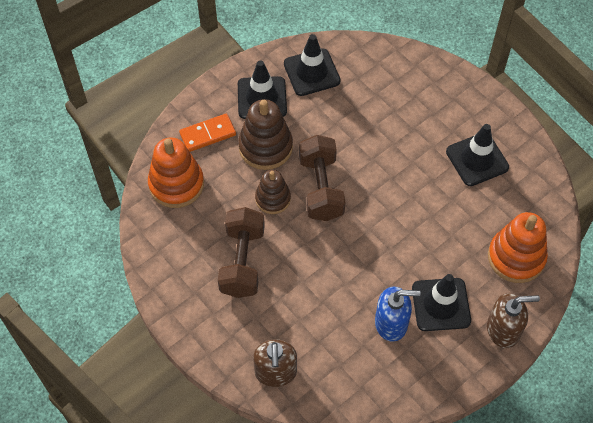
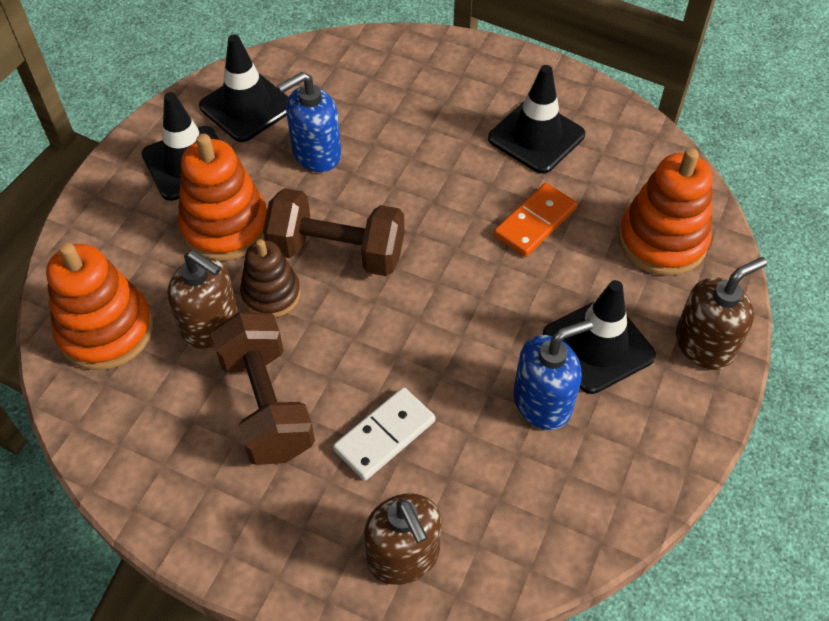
camera: 25 degrees left, 5 degrees down
orange domino [179,114,236,152] -> orange domino moved to [494,183,577,257]
brown stacking toy [238,99,293,170] -> orange stacking toy [178,134,267,261]
brown dumbbell [299,135,346,221] -> brown dumbbell turned 45 degrees counterclockwise [263,188,404,276]
none -> brown soap dispenser [168,251,238,349]
none -> blue soap dispenser [277,72,341,172]
none -> white domino [333,387,435,481]

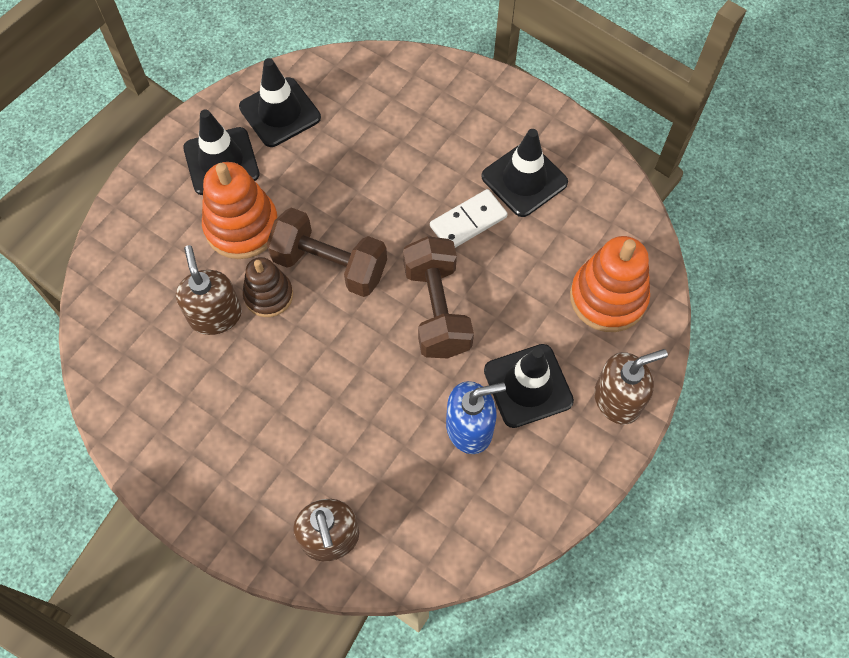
camera: 10 degrees right, 10 degrees up
orange stacking toy [46,242,153,370] -> none
brown soap dispenser [168,251,238,349] -> brown soap dispenser turned 150 degrees counterclockwise [176,245,242,335]
brown dumbbell [211,312,315,465] -> brown dumbbell moved to [403,236,474,358]
blue soap dispenser [277,72,341,172] -> none
white domino [333,387,435,481] -> white domino moved to [430,189,508,248]
orange domino [494,183,577,257] -> none

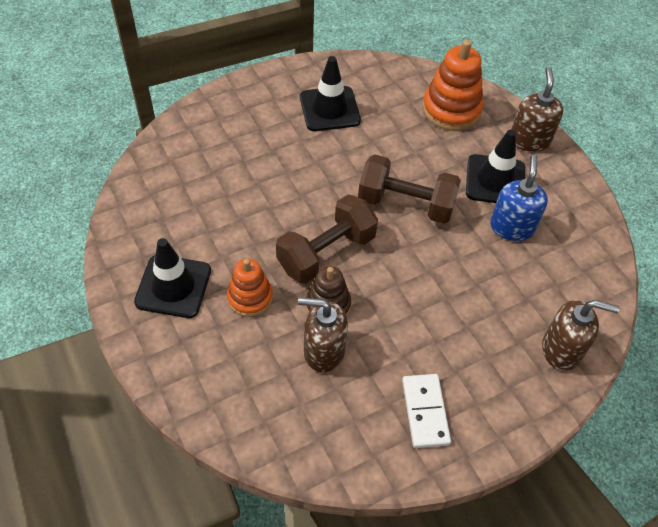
camera: 65 degrees left, 10 degrees down
orange stacking toy [202,162,278,259] -> orange stacking toy [227,259,273,317], size x0.64
black traffic cone [239,58,321,147] -> none
white domino [430,189,508,248] -> white domino moved to [402,374,451,448]

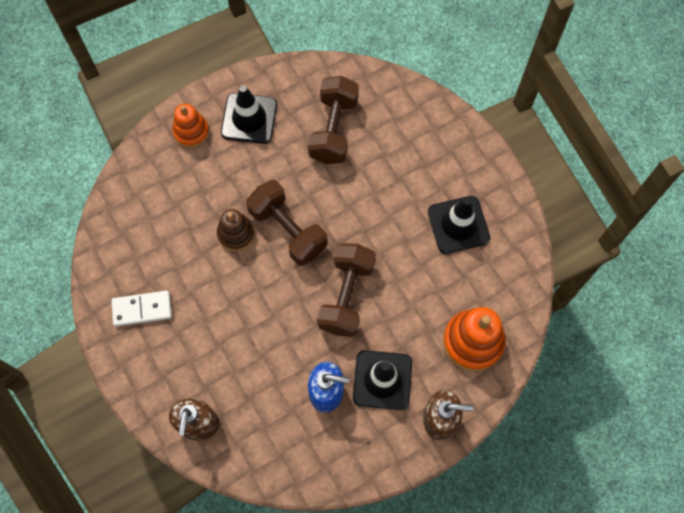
camera: 90 degrees right, 15 degrees up
orange stacking toy [227,259,273,317] -> orange stacking toy moved to [172,104,209,148]
brown soap dispenser [298,297,348,373] -> none
none -> brown dumbbell [308,76,359,164]

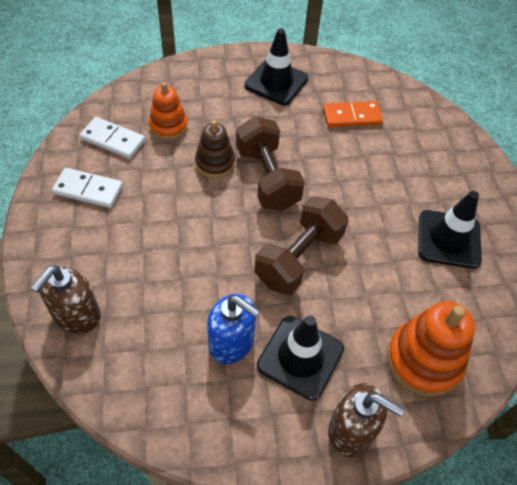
camera: 20 degrees right, 15 degrees down
orange stacking toy [172,104,209,148] -> orange stacking toy moved to [149,82,188,140]
brown dumbbell [308,76,359,164] -> orange domino [323,101,383,127]
none -> white domino [80,117,145,159]

